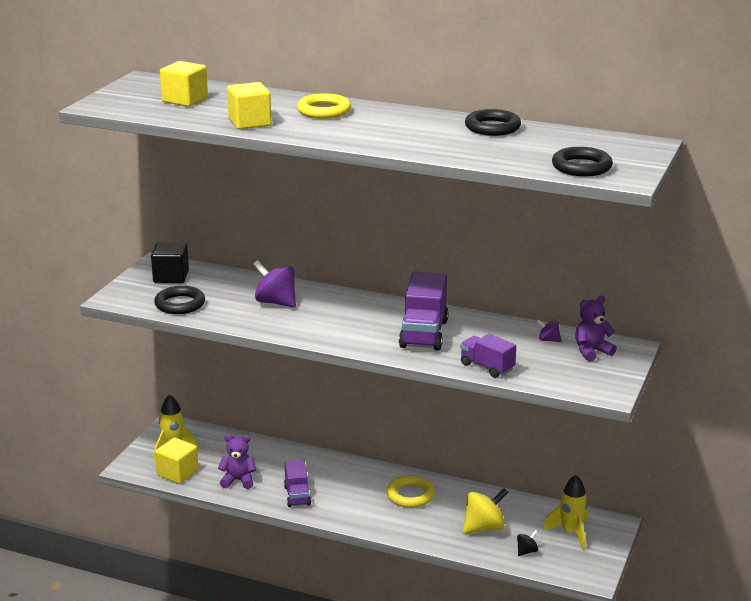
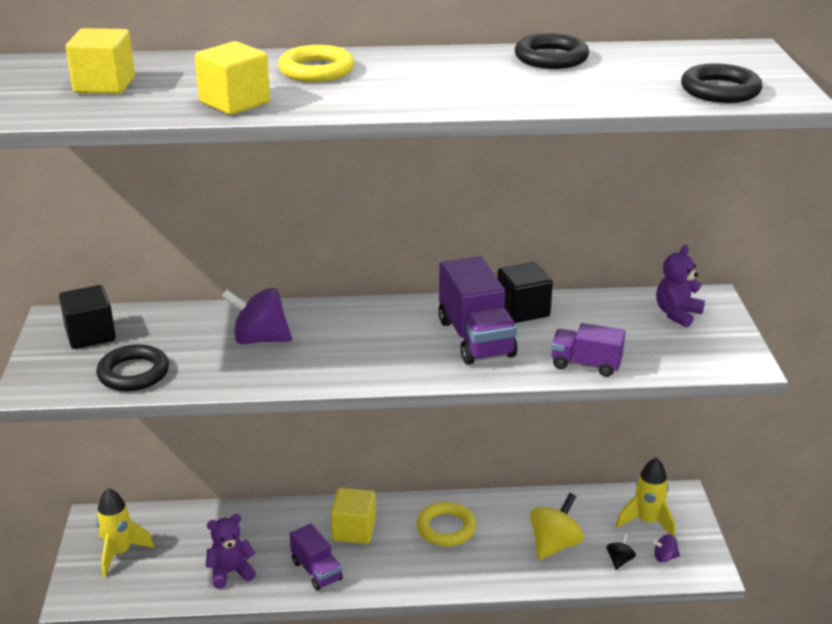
camera: 25 degrees left, 5 degrees up
yellow cube [155,437,199,484] -> yellow cube moved to [331,488,376,544]
purple spinning top [536,319,561,342] -> purple spinning top moved to [651,534,680,562]
none -> black cube [497,262,553,323]

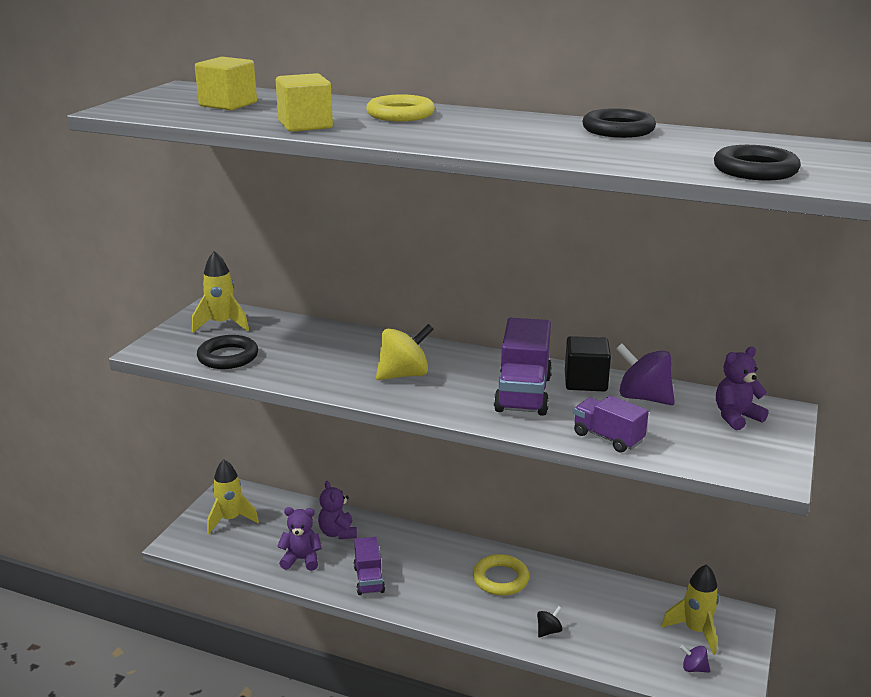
camera: 25 degrees right, 5 degrees down
black cube [59,285,116,349] -> yellow rocket [192,251,249,333]
purple spinning top [222,288,292,344] -> purple spinning top moved to [616,344,675,405]
yellow cube [331,488,376,544] -> none
yellow spinning top [530,493,584,560] -> yellow spinning top moved to [376,324,434,380]
black spinning top [607,533,636,570] -> black spinning top moved to [537,606,562,637]
none -> purple teddy bear [318,481,357,539]

